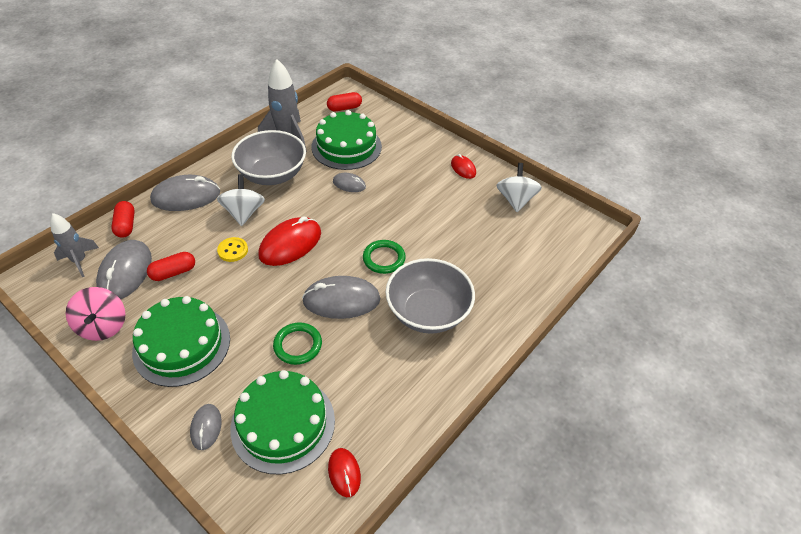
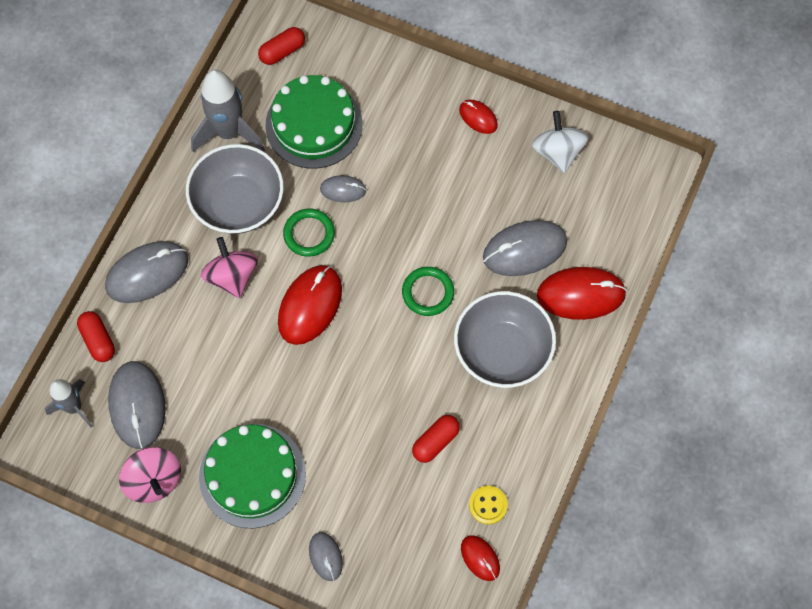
camera: 15 degrees left, 20 degrees up
red capsule [147,252,195,281] -> red capsule moved to [412,415,460,463]
white spinning top [217,174,265,226] -> pink spinning top [201,237,258,298]
yellow button [217,237,248,262] -> yellow button moved to [469,486,508,525]
green cake [230,370,335,474] -> none
green ring [273,322,322,365] -> green ring moved to [283,209,335,257]
grey mouse [302,276,381,319] -> grey mouse moved to [483,220,567,276]
none -> red mouse [537,267,627,320]

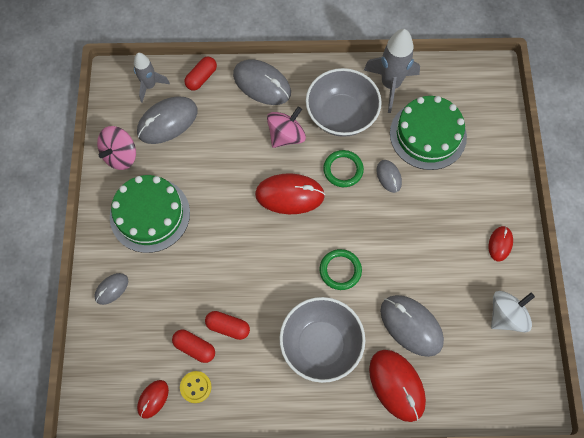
camera: 65 degrees right, 0 degrees up
red capsule [258,27,305,65] -> red capsule moved to [172,330,215,363]

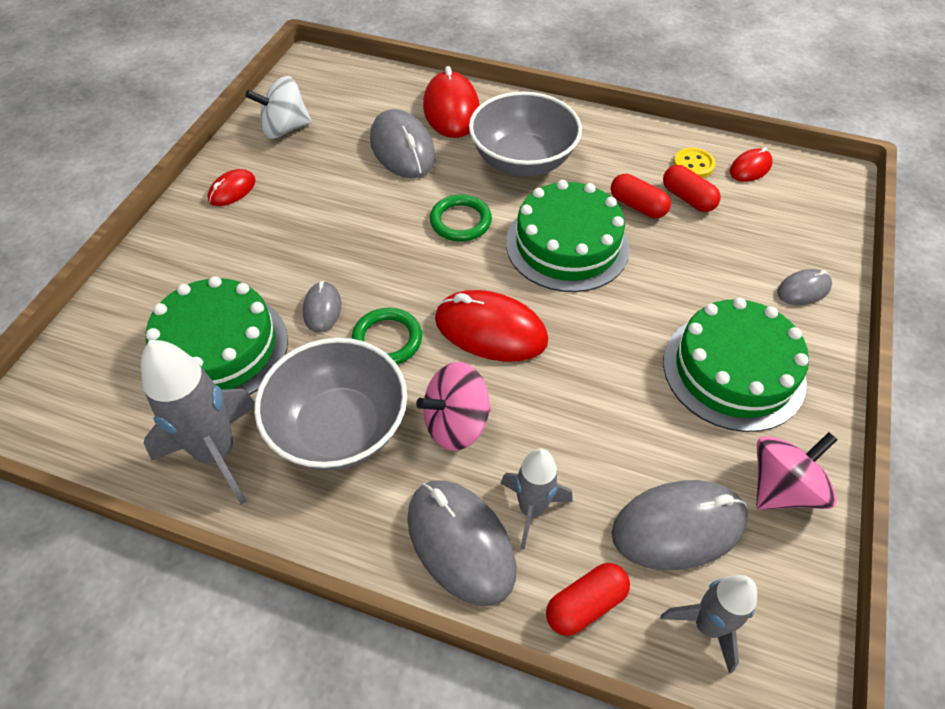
camera: 160 degrees left, 15 degrees down
none -> grey rocket [501,448,573,549]
none -> green cake [506,180,630,292]

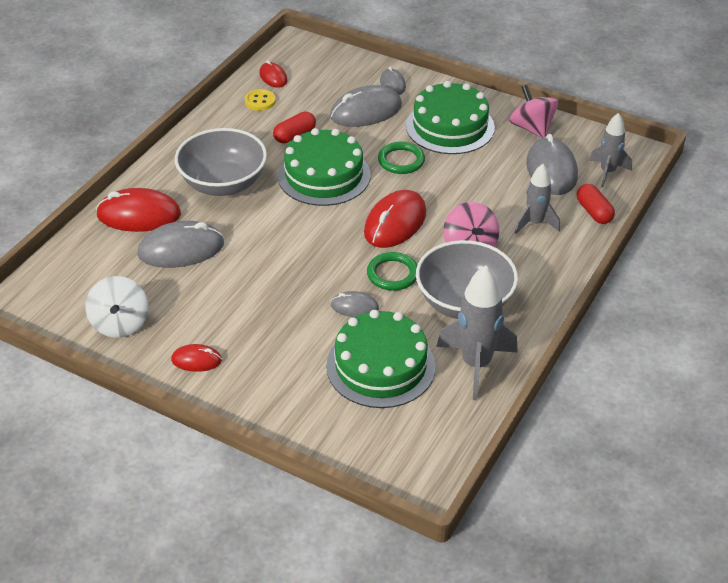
camera: 80 degrees left, 10 degrees down
red mouse [208,169,256,206] -> red mouse turned 45 degrees counterclockwise [171,344,222,372]
grey mouse [407,480,516,606] -> grey mouse moved to [330,85,402,127]
green ring [430,194,492,241] -> green ring moved to [378,142,425,174]
red capsule [663,165,721,212] -> none

